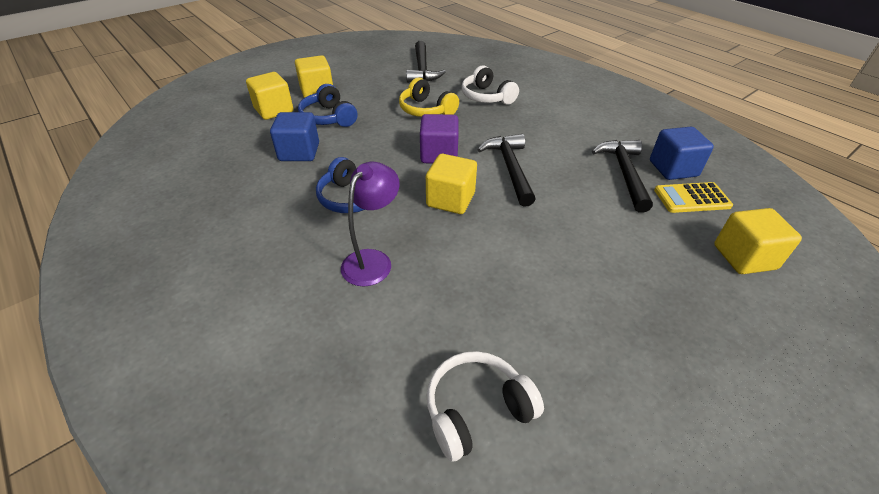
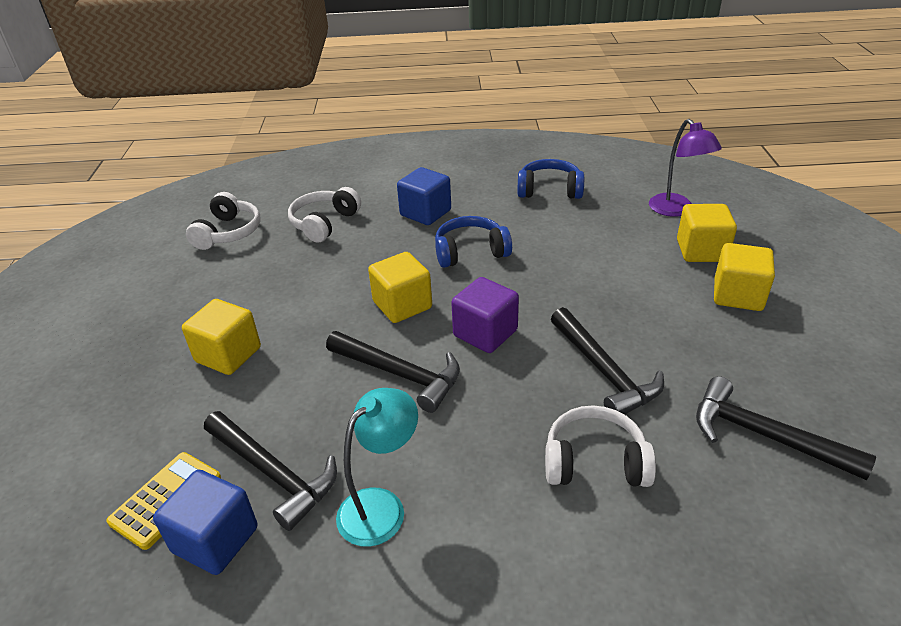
camera: 130 degrees right, 5 degrees down
blue cube [270,112,319,161] -> blue cube moved to [397,167,451,225]
blue headphones [298,84,358,127] -> blue headphones moved to [517,159,584,199]
purple lamp [341,162,400,286] -> purple lamp moved to [649,119,722,217]
yellow headphones [399,77,459,117] -> black hammer [551,307,664,415]
yellow cube [714,208,802,274] -> yellow cube moved to [182,299,261,375]
none -> white headphones [288,187,361,243]
none -> turquoise lamp [336,388,418,547]

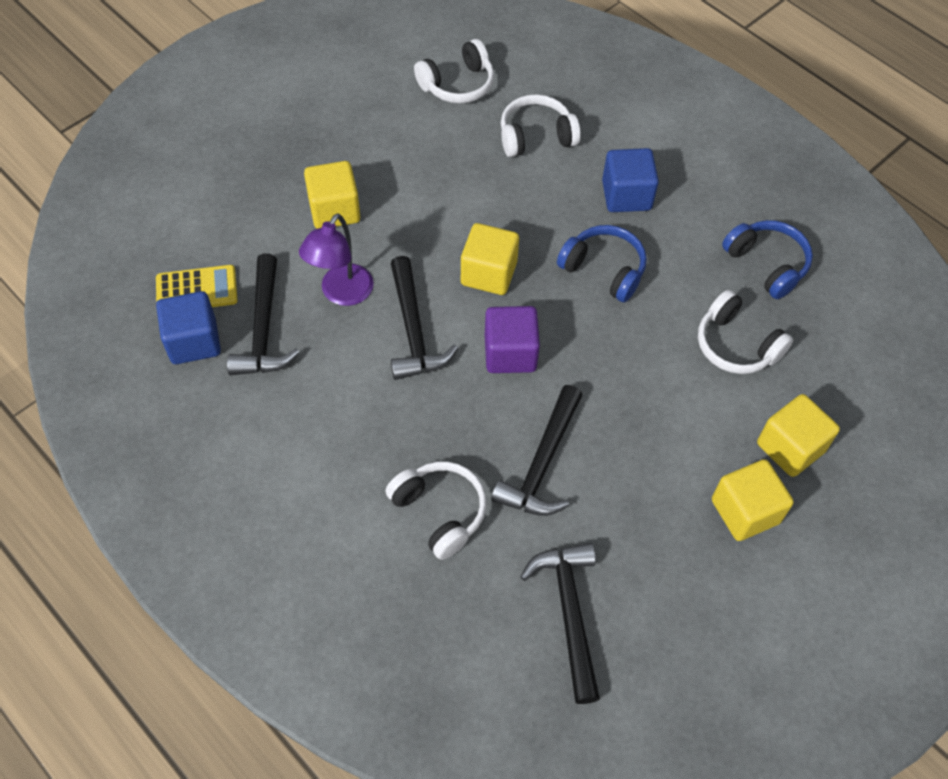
camera: 45 degrees right, 20 degrees up
turquoise lamp [336,388,418,547] -> none
purple lamp [649,119,722,217] -> purple lamp moved to [299,213,374,306]
none -> white headphones [698,290,793,374]

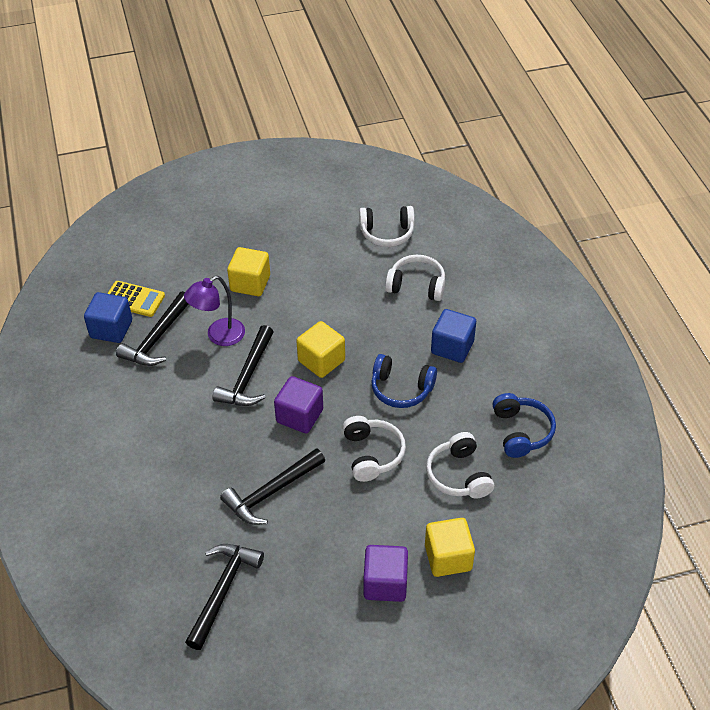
camera: 30 degrees right, 10 degrees down
white headphones [385,462,487,560] -> white headphones moved to [343,416,406,482]
blue headphones [557,225,647,302] -> blue headphones turned 135 degrees clockwise [371,354,437,408]
yellow cube [712,459,794,541] -> purple cube [364,545,408,602]

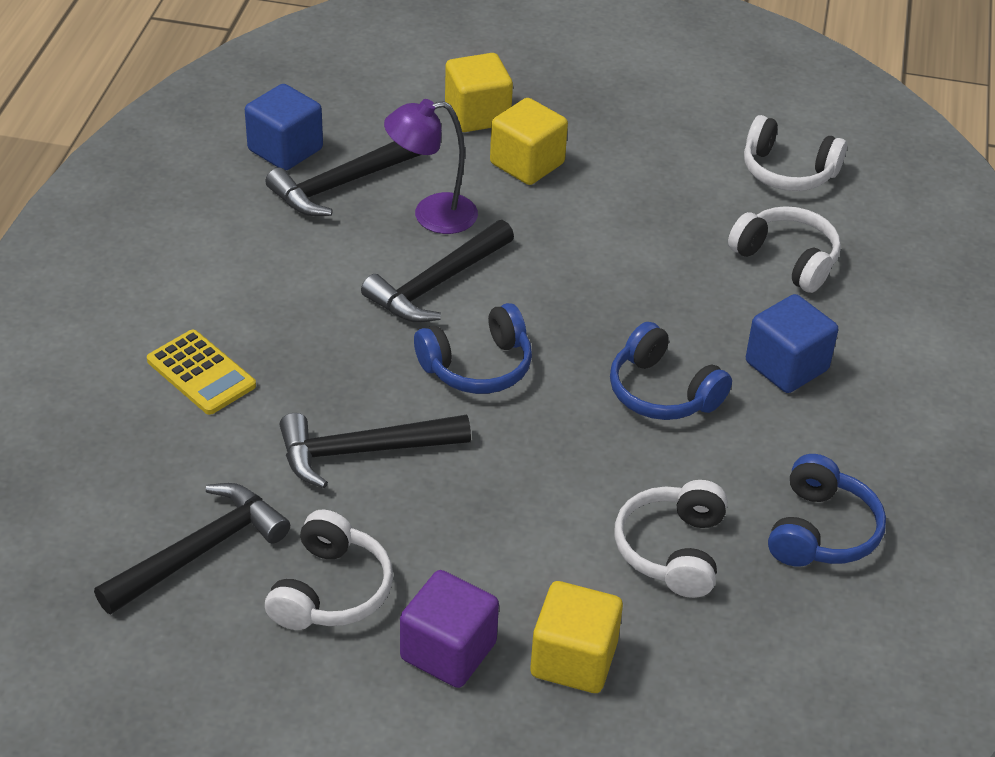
camera: 25 degrees right, 5 degrees down
yellow calculator [107,281,165,317] -> yellow calculator moved to [147,330,256,415]
purple cube [274,376,323,434] -> blue headphones [414,303,532,394]
yellow cube [296,321,345,378] -> yellow cube moved to [445,53,513,132]
white headphones [343,416,406,482] -> white headphones moved to [265,510,393,630]

